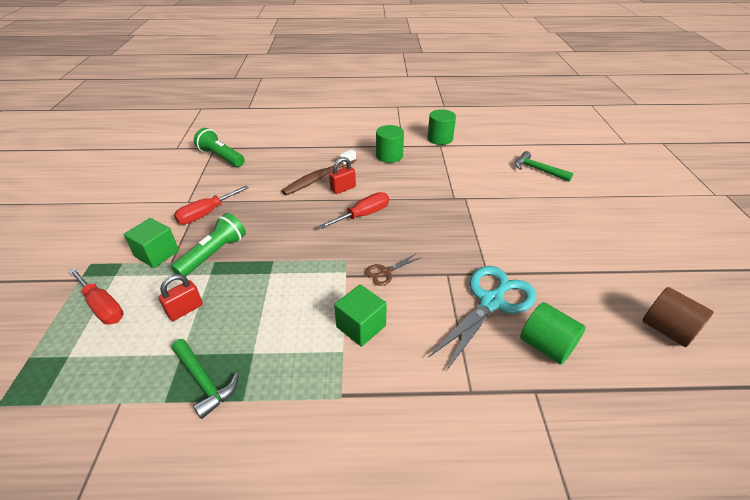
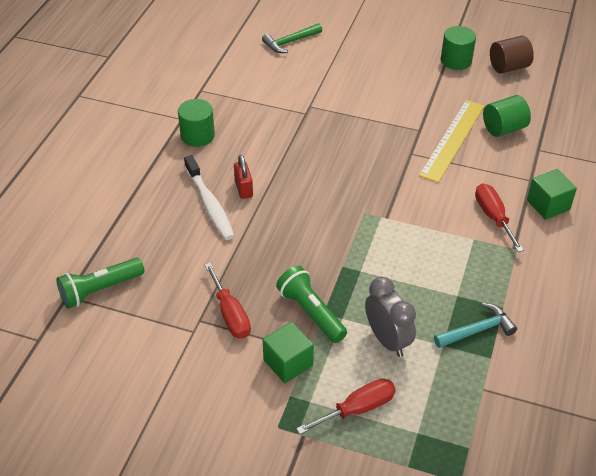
camera: 70 degrees left, 5 degrees up
red padlock [159,274,203,321] -> grey clock [365,277,416,357]
green hammer [172,339,239,419] -> turquoise hammer [434,303,517,348]
brown toothbrush [281,149,356,195] -> white toothbrush [184,155,235,240]
red screwdriver [319,192,389,229] -> red screwdriver moved to [475,184,524,252]
green cube [334,284,387,347] -> green cube moved to [527,169,577,220]
brown scissors [365,253,422,286] -> none
green cylinder [427,109,456,145] -> green cylinder moved to [441,26,476,70]
turquoise scissors [428,266,536,371] -> yellow ruler [419,100,484,183]

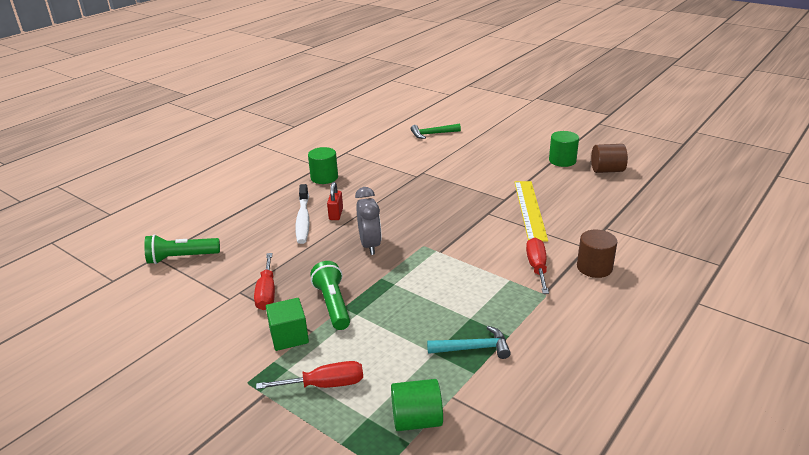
camera: 20 degrees right, 15 degrees down
grey clock [365,277,416,357] -> grey clock moved to [355,187,381,255]
yellow ruler [419,100,484,183] -> yellow ruler turned 45 degrees counterclockwise [514,181,548,242]
green cylinder [483,95,531,137] -> green cylinder moved to [391,379,443,431]
green cube [527,169,577,220] -> brown cylinder [577,230,617,278]

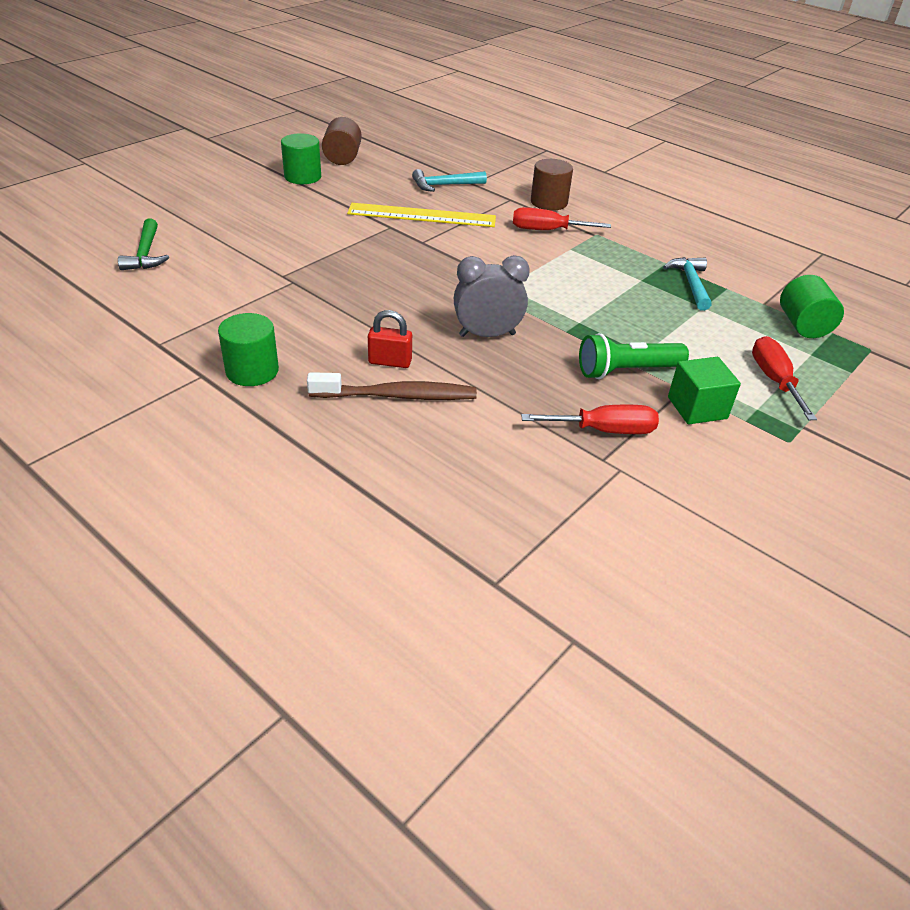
camera: 90 degrees left, 10 degrees up
green flashlight [144,234,220,264] -> none
white toothbrush [295,184,309,244] -> brown toothbrush [307,372,477,400]
none -> turquoise hammer [412,169,487,192]

